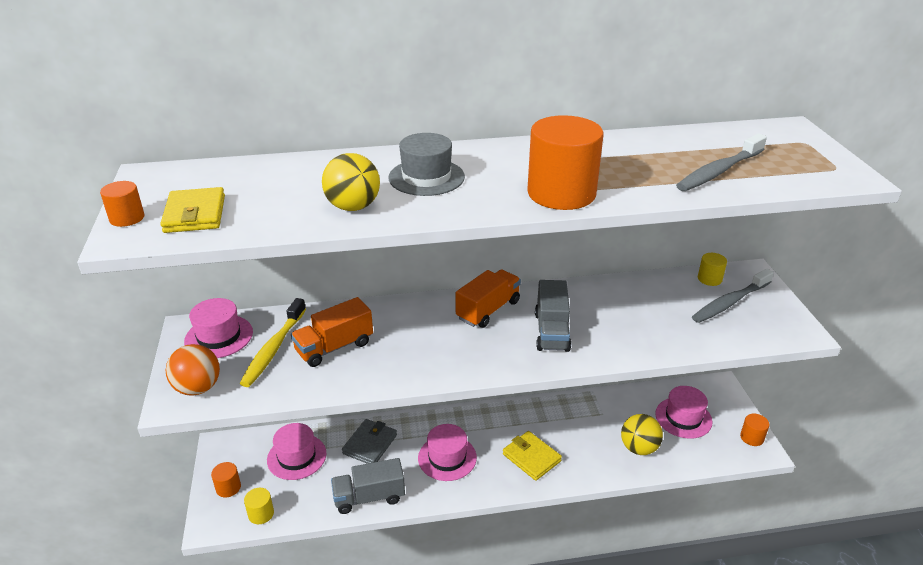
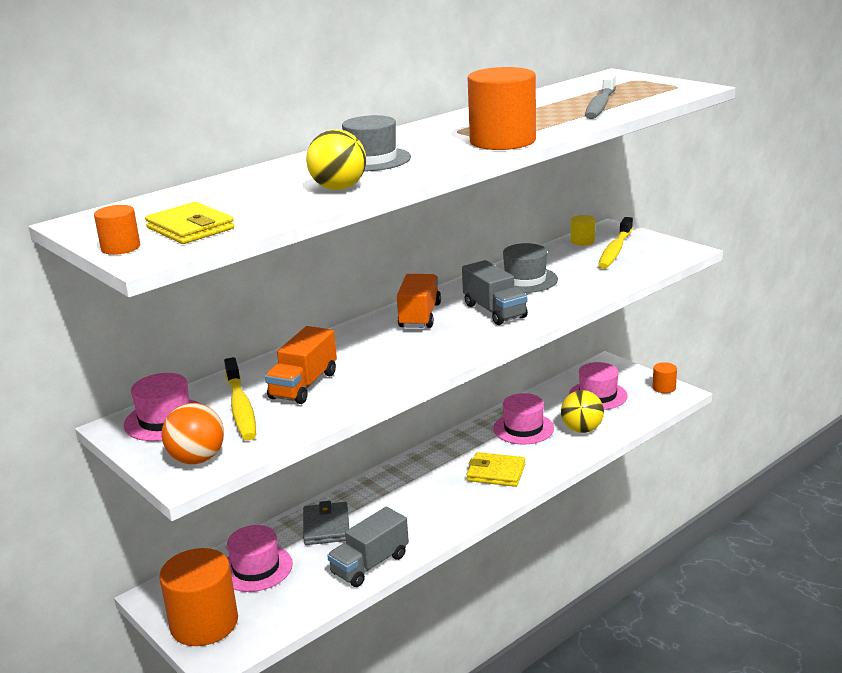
camera: 30 degrees left, 10 degrees down
orange cylinder [211,462,241,497] -> orange cylinder [159,548,238,646], size x2.16
yellow cylinder [244,488,274,524] -> none
pink hat [418,424,477,481] -> pink hat moved to [493,393,554,445]
grey toothbrush [692,269,774,323] -> yellow toothbrush [598,217,633,269]
none -> grey hat [503,243,558,293]

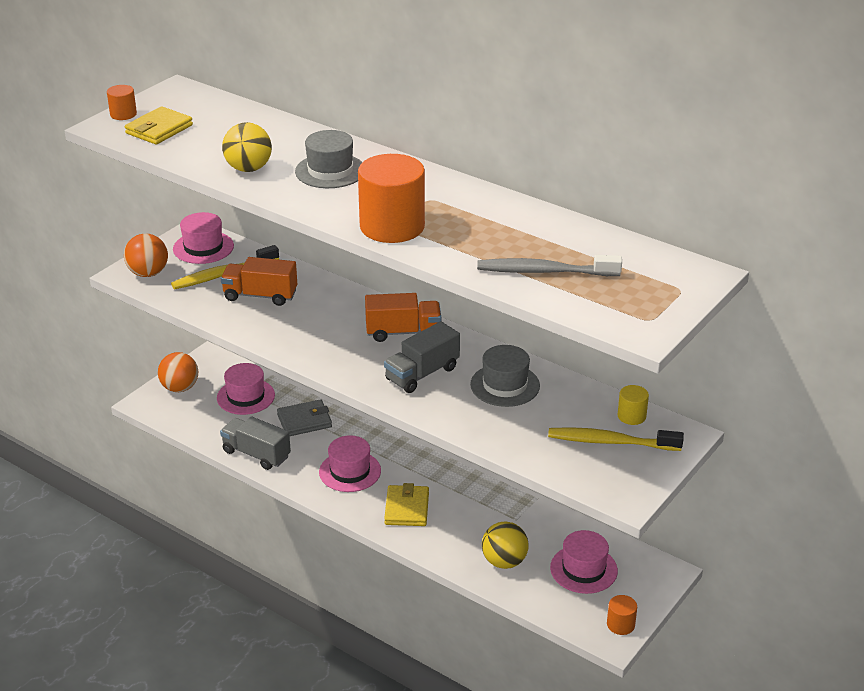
camera: 75 degrees right, 10 degrees up
orange cylinder [159,548,238,646] -> orange ball [158,352,198,392]
pink hat [493,393,554,445] -> pink hat moved to [319,435,381,492]

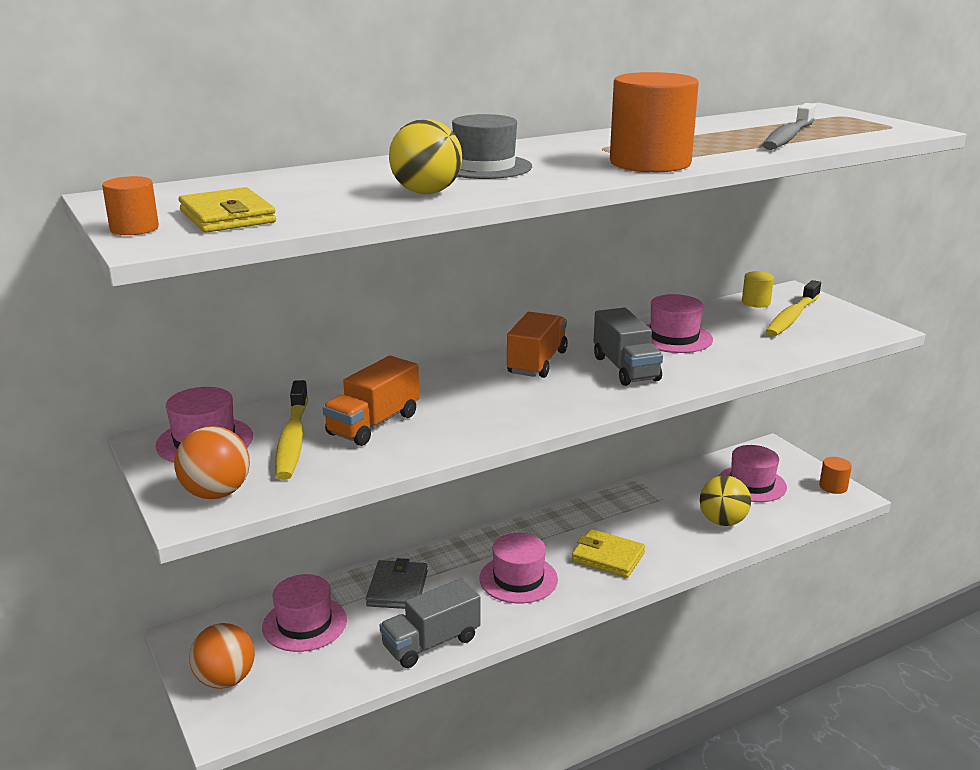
camera: 65 degrees left, 10 degrees down
grey hat [470,345,540,407] -> pink hat [647,294,713,353]

